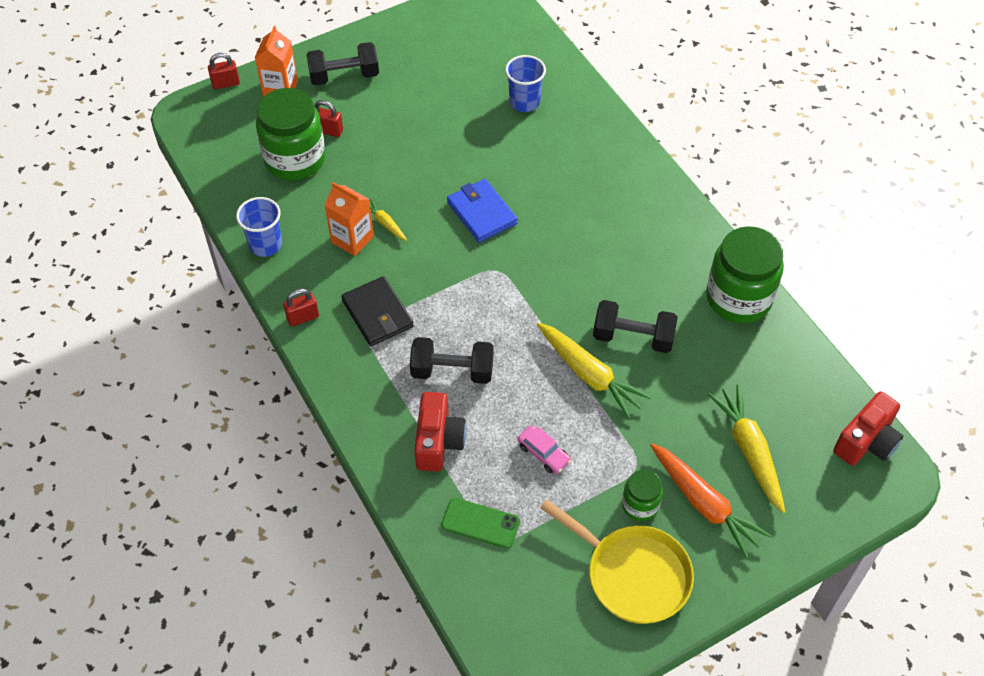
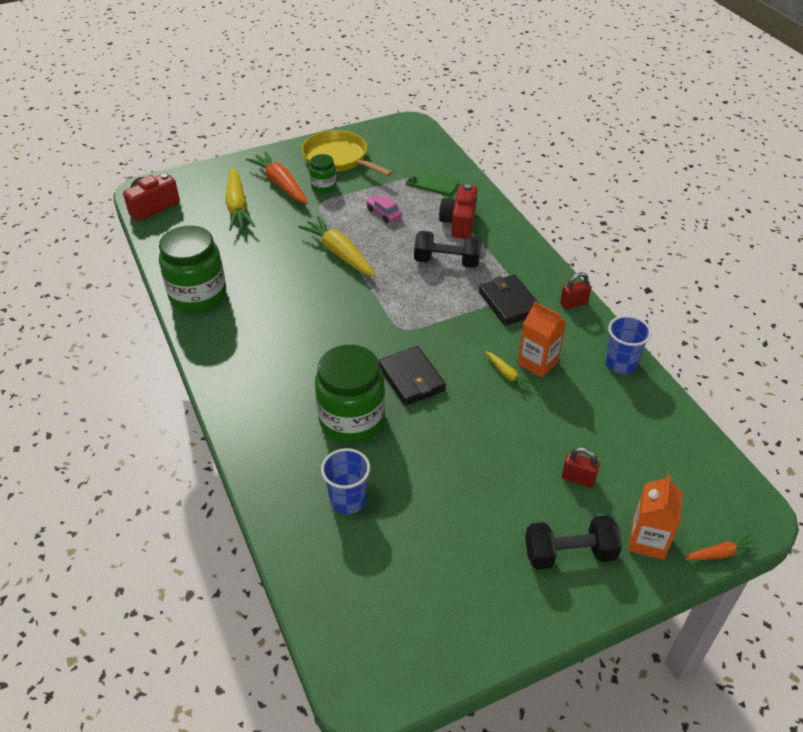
camera: 175 degrees left, 10 degrees down
red padlock [208,53,240,89] -> orange carrot [684,534,758,560]
green jar [256,88,326,180] -> green jar moved to [315,345,385,443]
blue wallet [447,179,518,243] -> black wallet [378,346,446,406]
black dumbbell [593,300,678,353] -> none

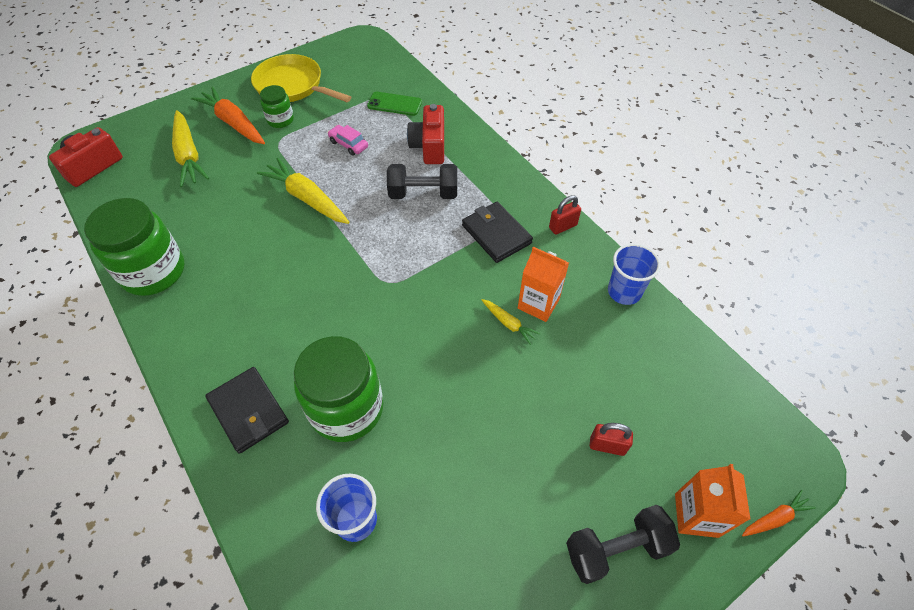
camera: 10 degrees left, 10 degrees up
black wallet [378,346,446,406] -> black wallet moved to [205,367,289,454]

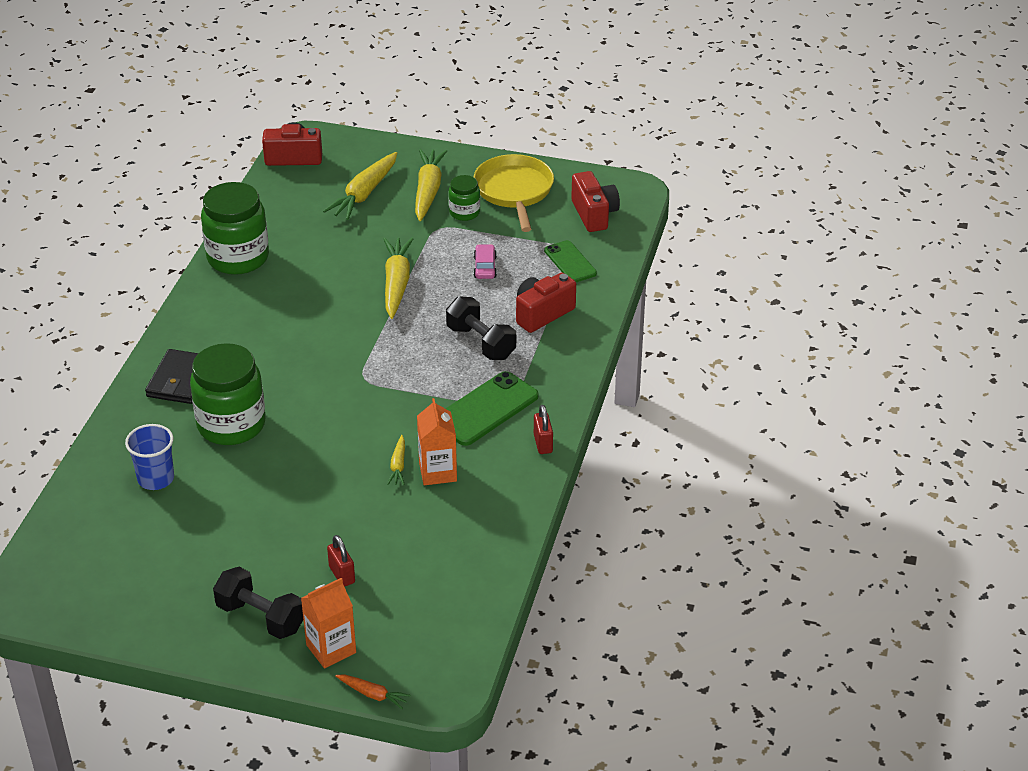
camera: 50 degrees right, 15 degrees down
orange carrot [191,87,265,144] -> yellow carrot [415,149,447,221]
black wallet [462,202,533,263] -> green phone [446,371,538,446]
red padlock [549,195,581,235] -> red padlock turned 60 degrees clockwise [534,405,553,454]
blue cup [608,244,661,305] -> none
none -> red camera [571,171,620,232]

